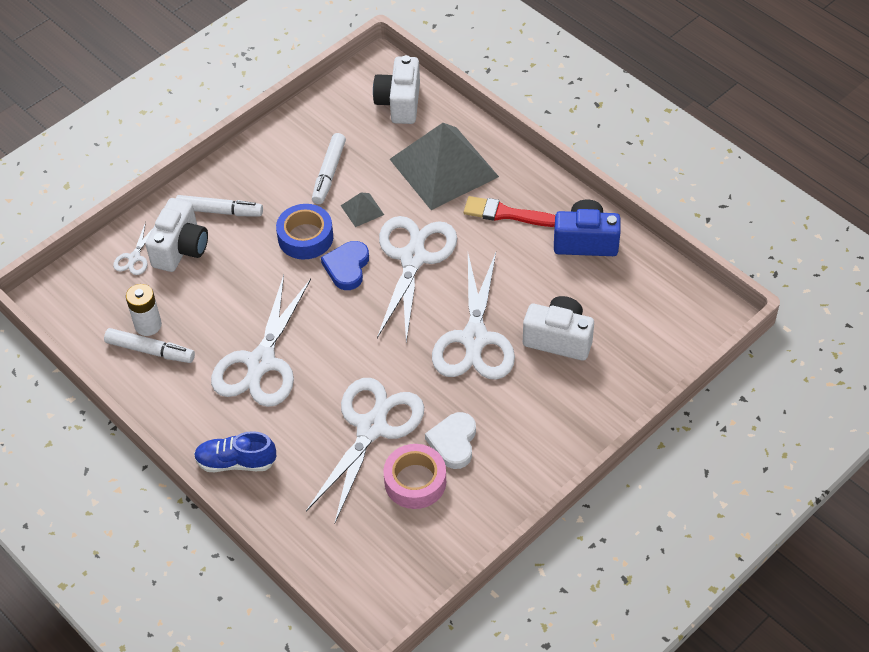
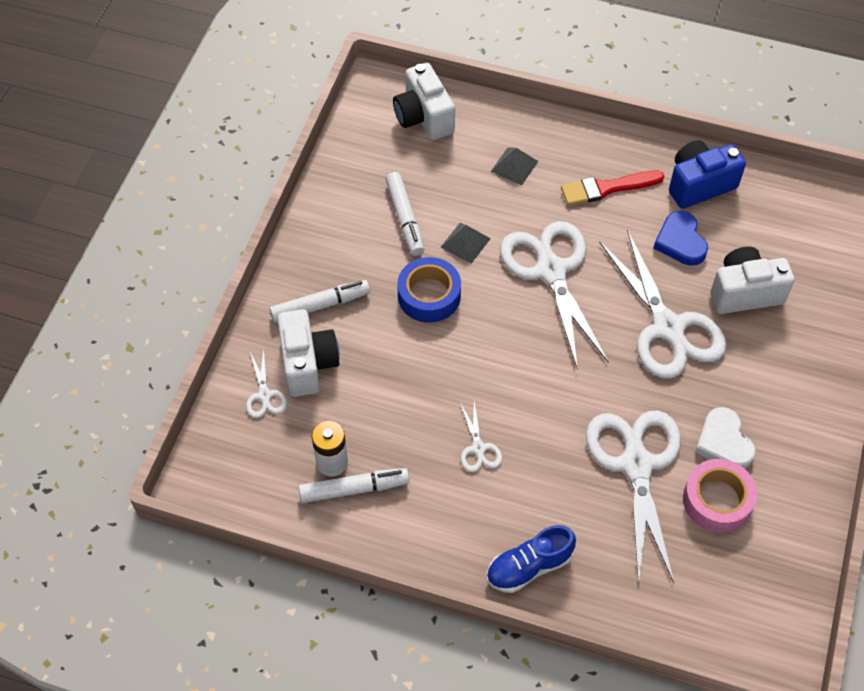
camera: 30 degrees left, 5 degrees up
white scissors [211,275,311,407] -> white scissors [460,401,502,472], size x0.44
blue heart [321,241,369,290] -> blue heart moved to [654,211,708,266]
grey pyramid [390,123,499,210] -> grey pyramid [491,148,538,185], size x0.40

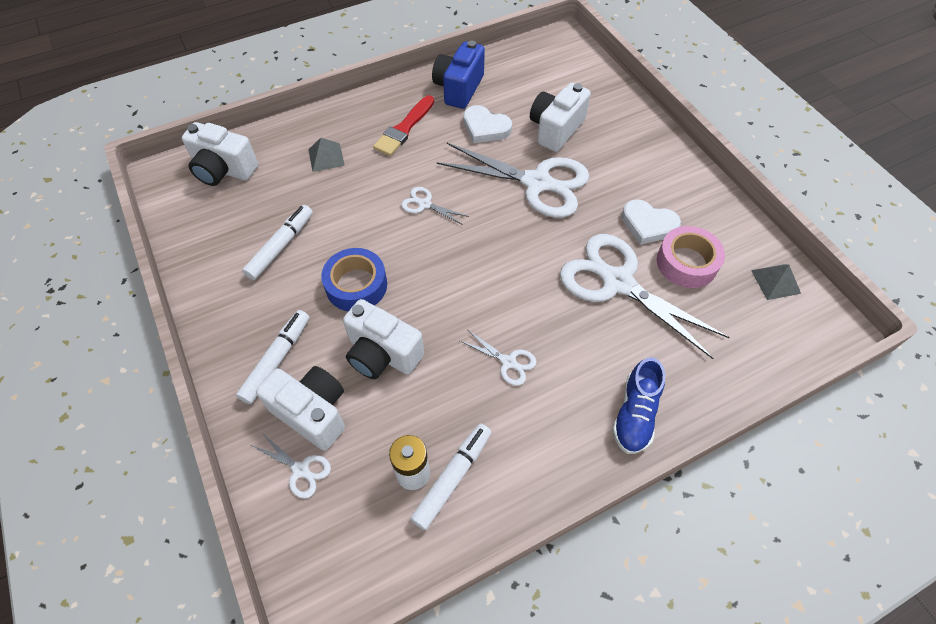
camera: 45 degrees left, 0 degrees up
white marker [385,172,424,256] -> white marker turned 90 degrees counterclockwise [242,205,313,280]
grey pyramid [441,223,491,264] -> grey pyramid moved to [751,264,801,300]
white scissors [500,221,608,370] -> white scissors [401,187,469,225], size x0.44
blue heart [654,211,708,266] -> white heart [463,105,512,143]
none -> white camera [343,299,424,379]

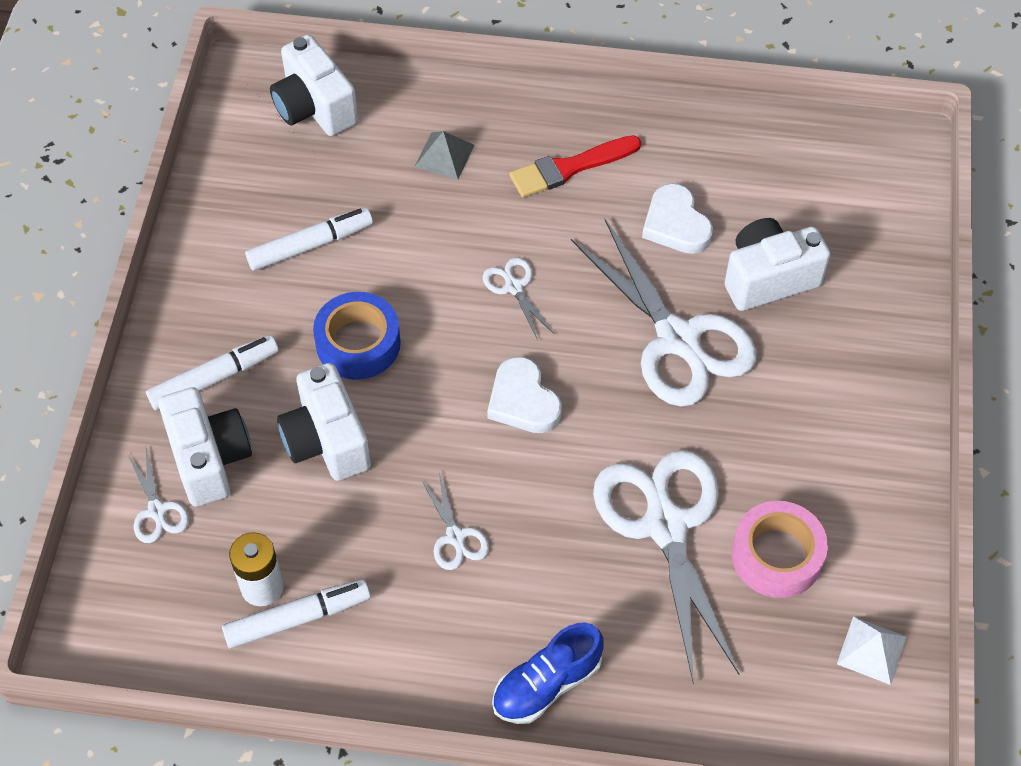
camera: 35 degrees right, 0 degrees up
blue camera [432,41,485,109] -> none
white heart [622,199,681,245] -> white heart moved to [487,357,562,433]
grey pyramid [751,264,801,300] -> white pyramid [837,616,907,685]

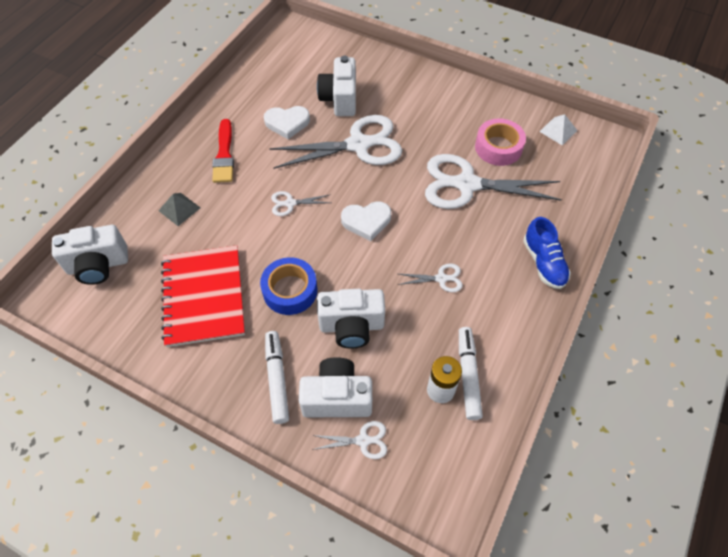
camera: 70 degrees left, 0 degrees up
white marker [245,208,373,271] -> red notebook [161,245,245,347]

